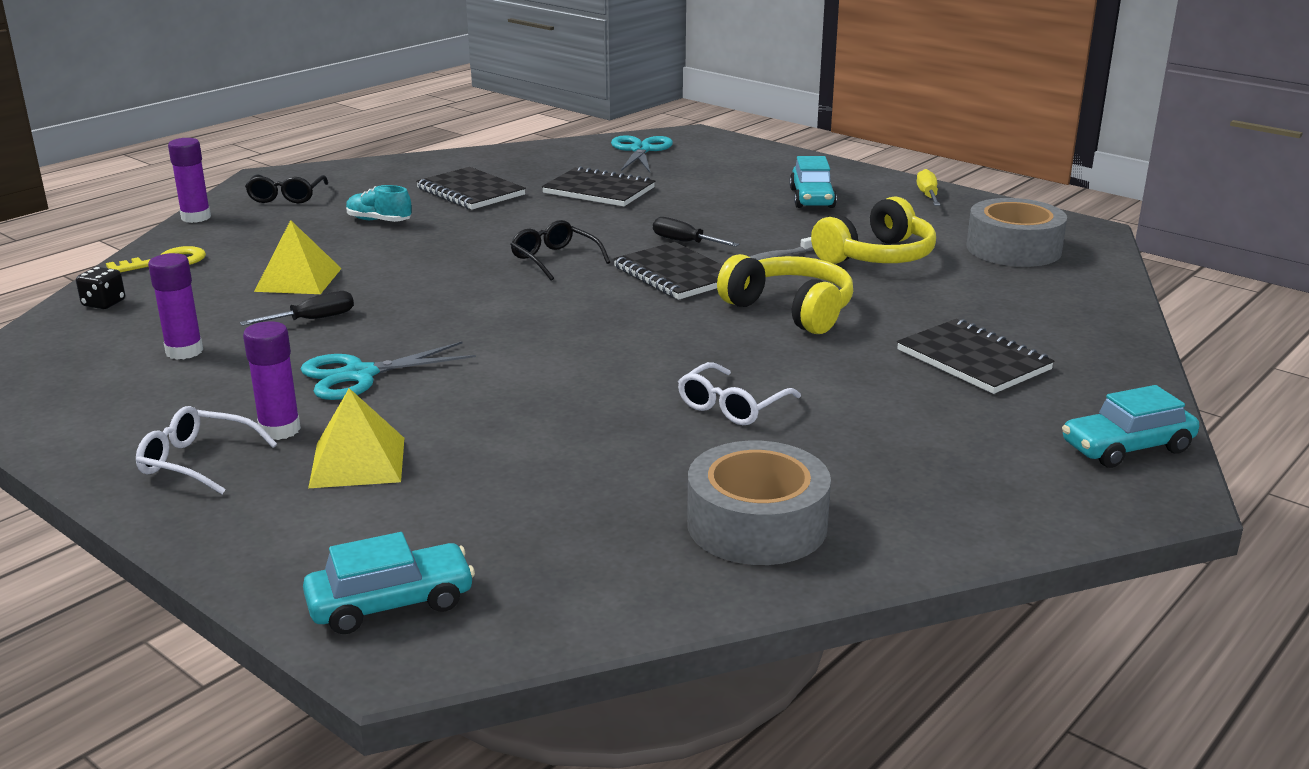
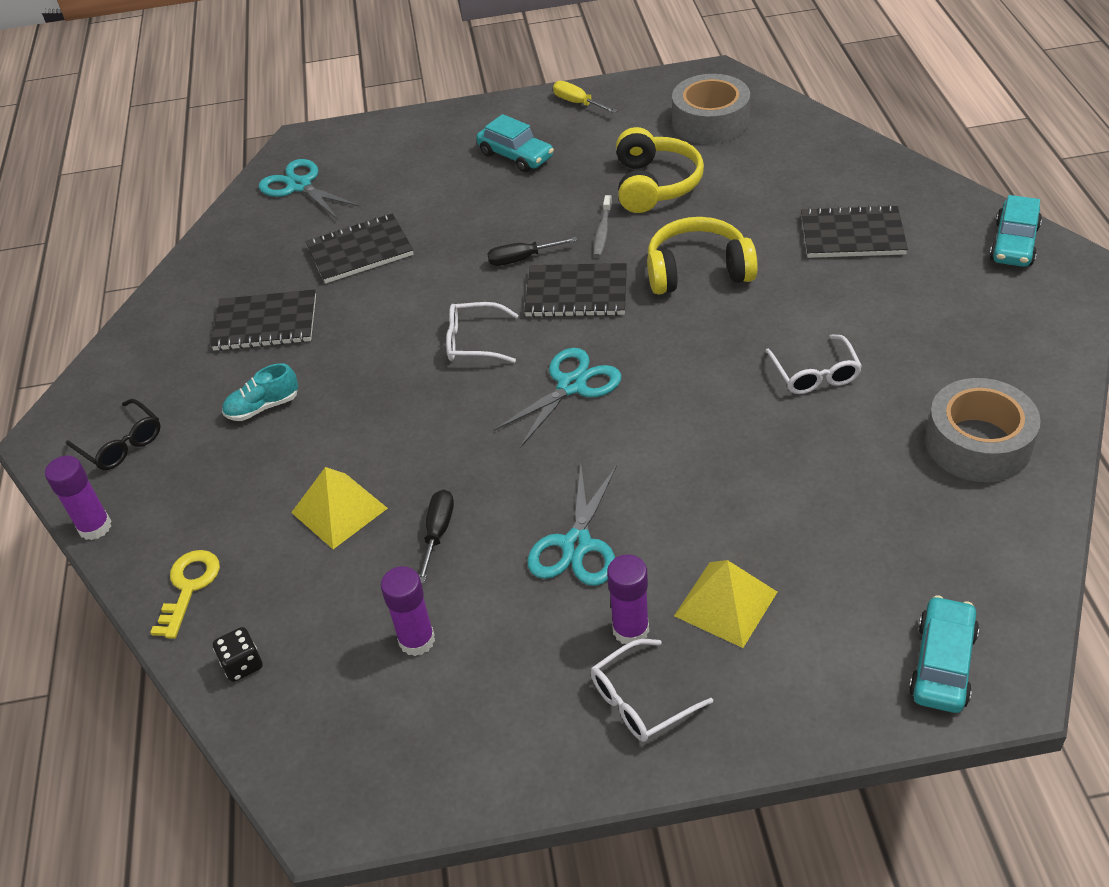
camera: 45 degrees left, 20 degrees up
black glasses [510,220,610,280] -> white glasses [446,302,518,363]
none -> turquoise scissors [493,348,621,448]

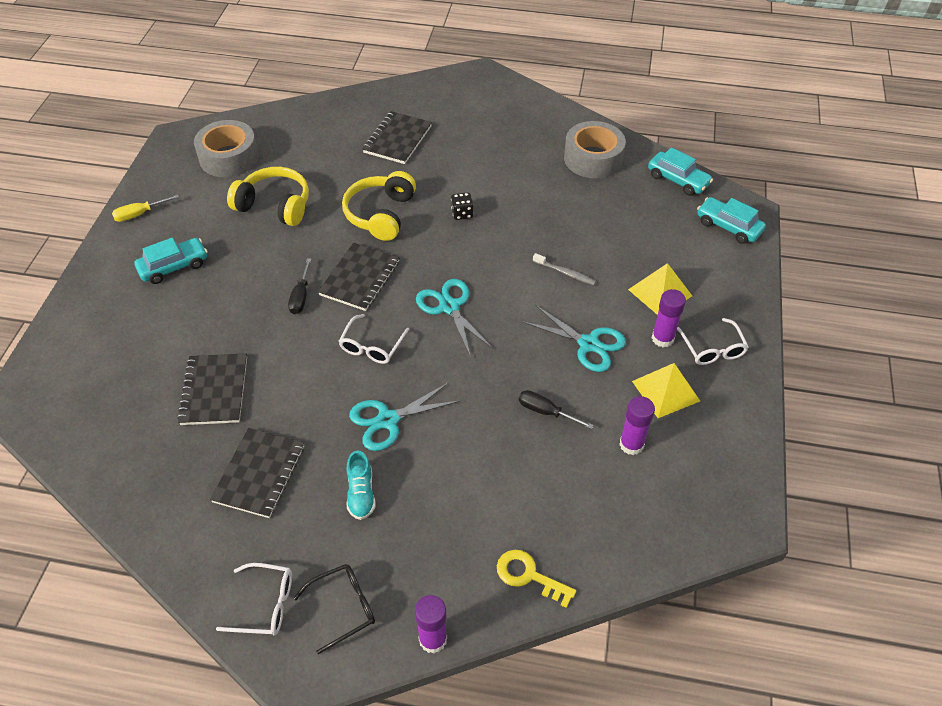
camera: 75 degrees left, 5 degrees up
black dice [213,627,263,682] -> black dice moved to [451,192,474,220]
turquoise scissors [259,159,361,219] -> turquoise scissors moved to [349,382,461,451]
yellow pyramid [291,467,388,549] -> yellow pyramid moved to [632,363,700,418]
grey toothbrush [594,195,612,257] -> grey toothbrush moved to [533,253,596,285]
white glasses [765,334,862,394] -> white glasses moved to [216,563,292,635]
turquoise car [989,195,1042,267] -> turquoise car moved to [648,147,713,196]

